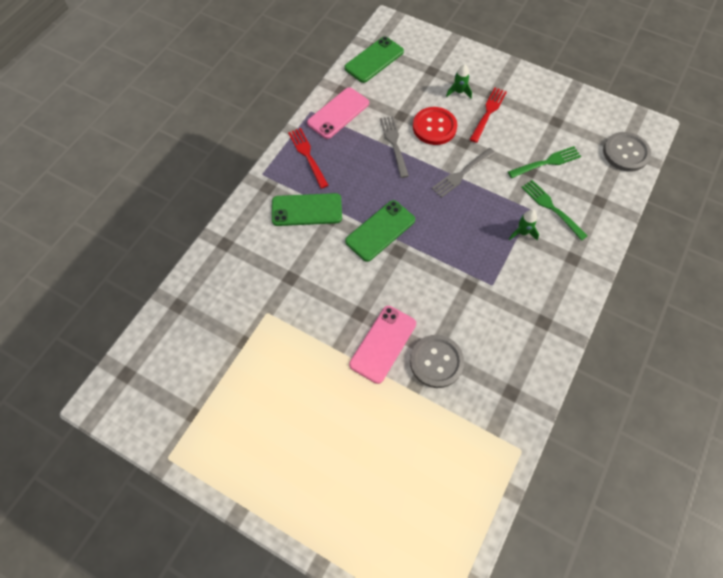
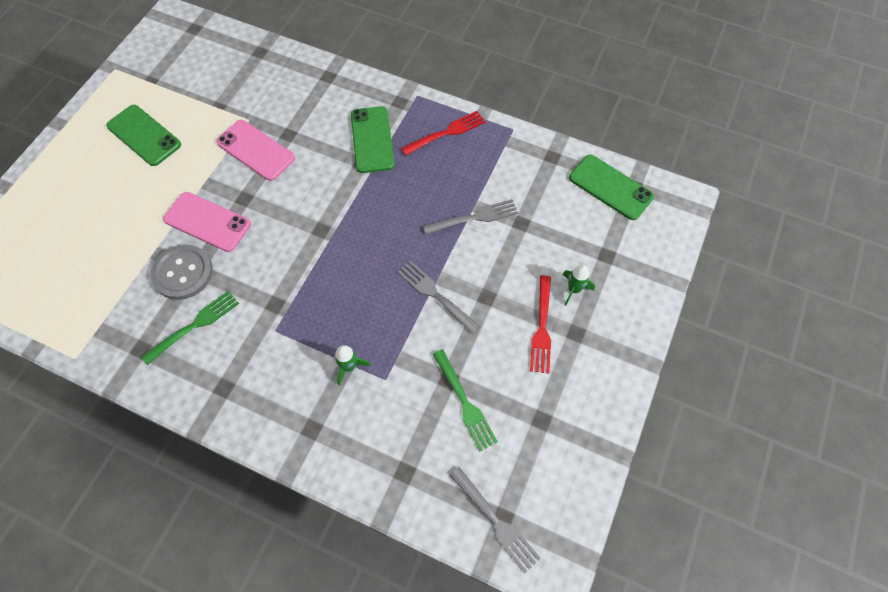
camera: 85 degrees right, 0 degrees up
pink phone [307,88,369,139] -> pink phone moved to [216,120,295,181]
green phone [345,200,415,262] -> green phone moved to [106,105,181,166]
red button [413,107,457,145] -> none
red fork [469,88,507,143] -> red fork turned 75 degrees clockwise [530,275,551,373]
green fork [521,180,588,241] -> green fork moved to [141,291,239,365]
grey button [603,132,651,172] -> grey fork [450,467,541,573]

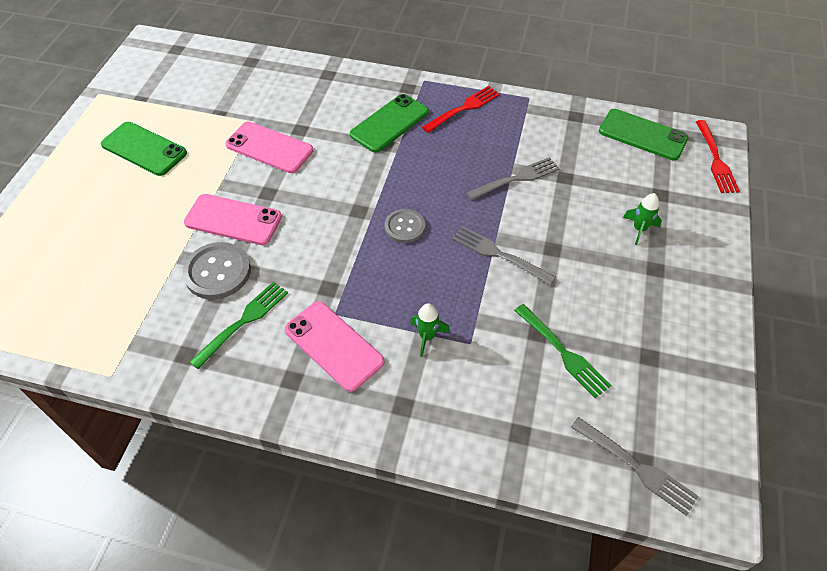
camera: 10 degrees left, 10 degrees down
green phone [351,106,395,173] -> green phone turned 60 degrees clockwise [350,94,429,152]
red fork [530,275,551,373] -> red fork moved to [696,120,740,193]
none -> pink phone [285,301,385,392]
none -> grey button [384,209,425,243]

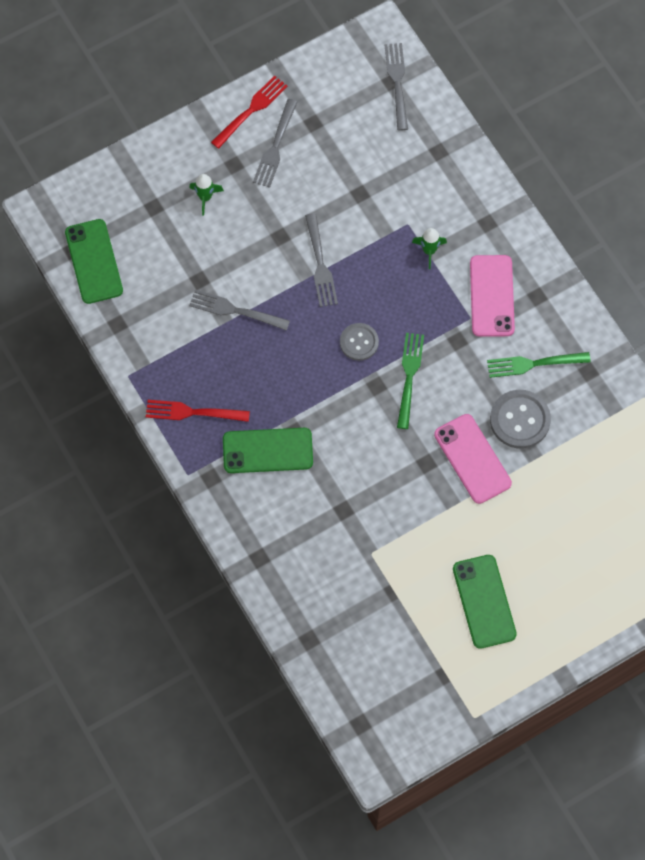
camera: 135 degrees left, 15 degrees up
pink phone [225,121,313,173] -> none
green fork [514,304,611,398] -> green fork moved to [397,333,424,429]
red fork [696,120,740,193] -> red fork moved to [211,75,288,149]
none -> grey fork [253,99,298,188]

